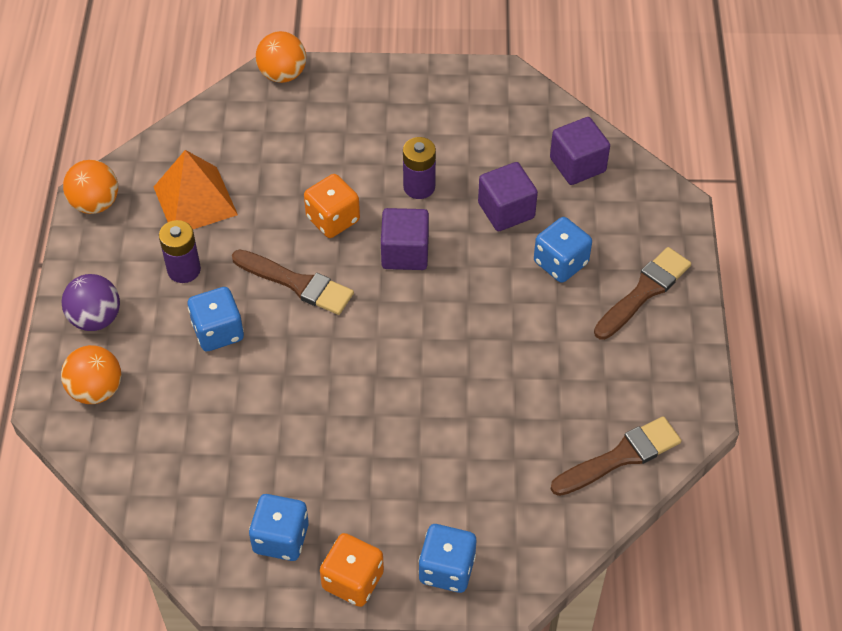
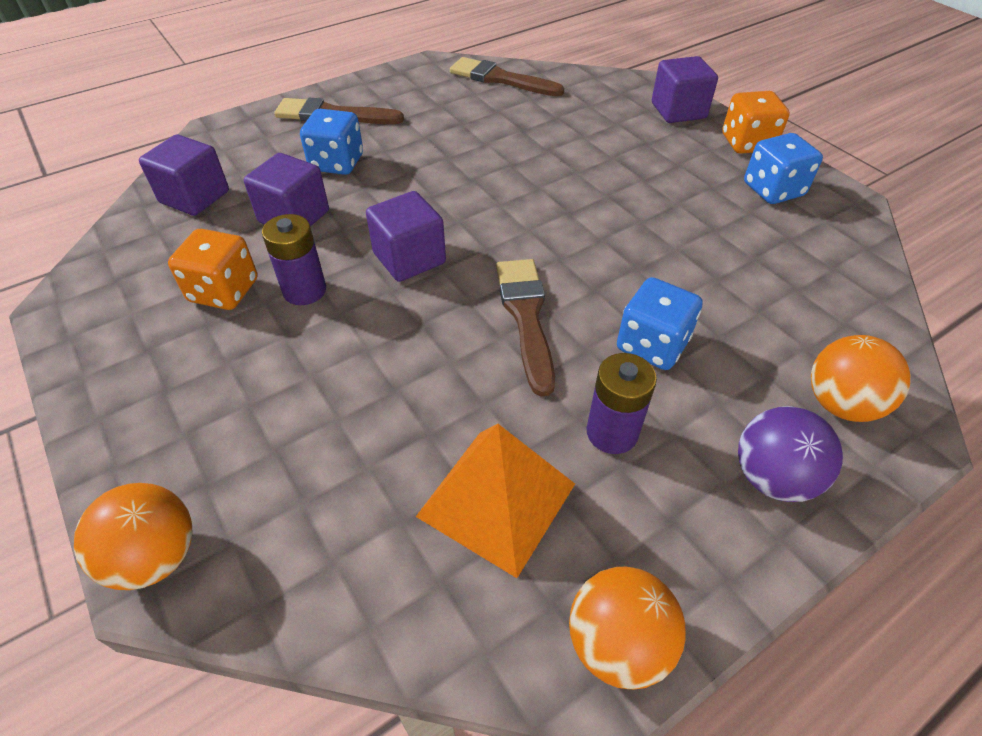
camera: 125 degrees left, 5 degrees down
orange dice [304,174,360,238] -> orange dice moved to [168,229,257,310]
blue dice [419,524,476,593] -> purple cube [652,56,718,123]

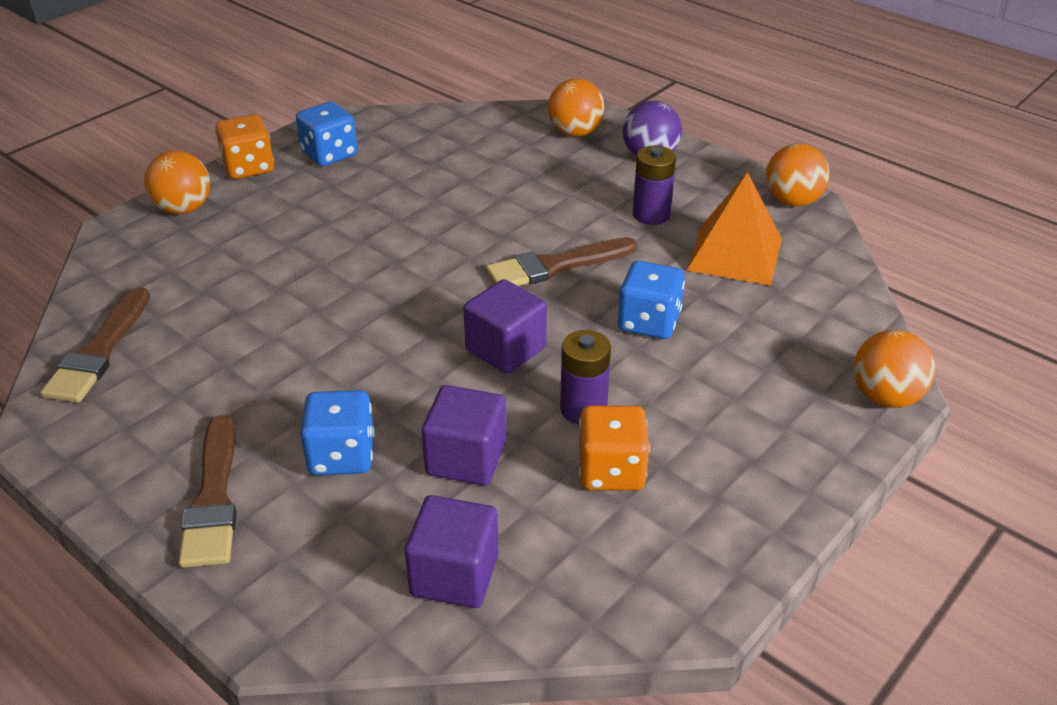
camera: 105 degrees left, 10 degrees down
blue dice [617,277,703,370] -> blue dice moved to [618,261,685,339]
purple cube [652,56,718,123] -> orange ball [144,151,210,214]

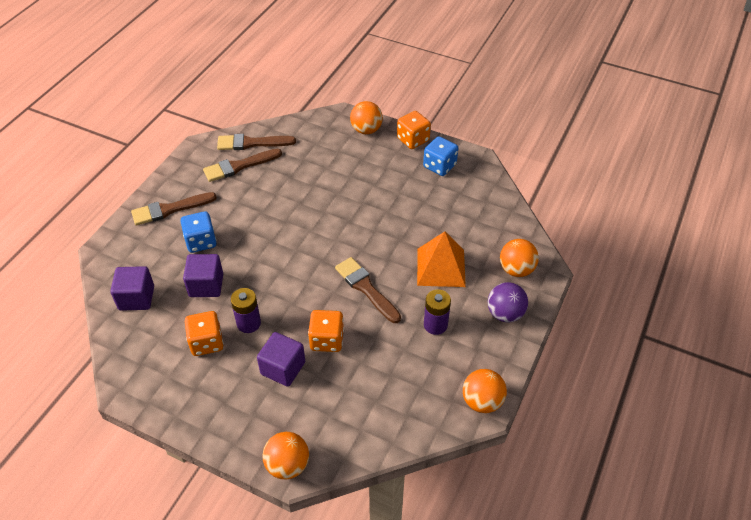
camera: 75 degrees right, 10 degrees up
purple cube [463,279,547,374] -> purple cube moved to [257,332,305,387]
blue dice [618,261,685,339] -> orange dice [308,310,344,352]
orange pyramid [687,172,782,286] -> orange pyramid moved to [417,231,466,287]
none -> brown brush [203,149,282,182]

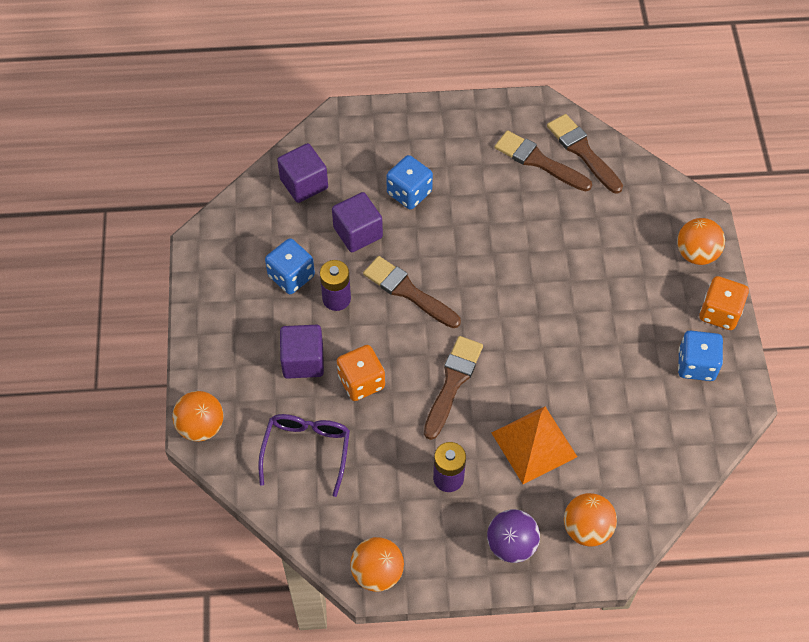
camera: 60 degrees right, 10 degrees up
brown brush [131,192,217,225] -> brown brush moved to [363,256,461,328]
orange dice [185,311,224,356] -> blue dice [265,238,315,294]
none -> purple glasses [258,414,350,497]

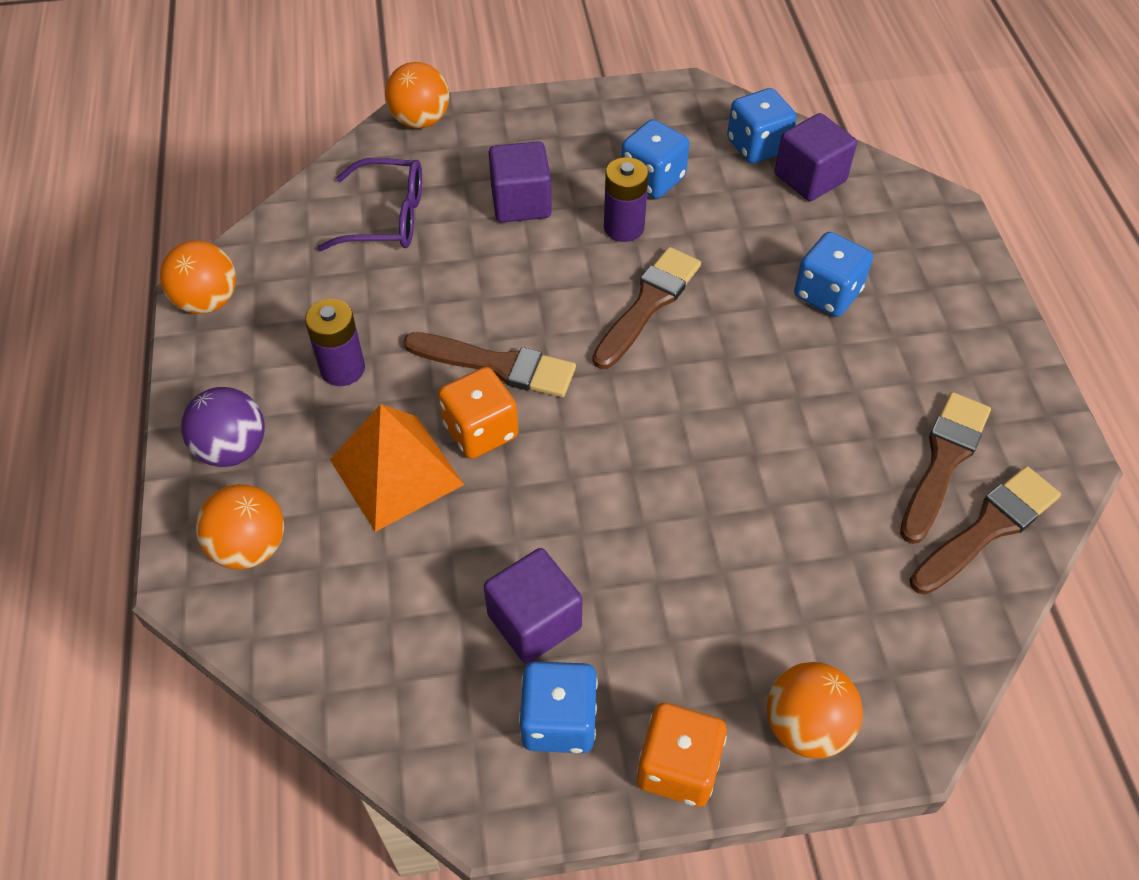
camera: 85 degrees right, 5 degrees down
purple cube [332,192,383,252] -> purple cube moved to [484,548,583,664]
orange dice [337,345,385,401] -> orange dice moved to [438,367,518,459]
none -> blue dice [727,88,797,164]

